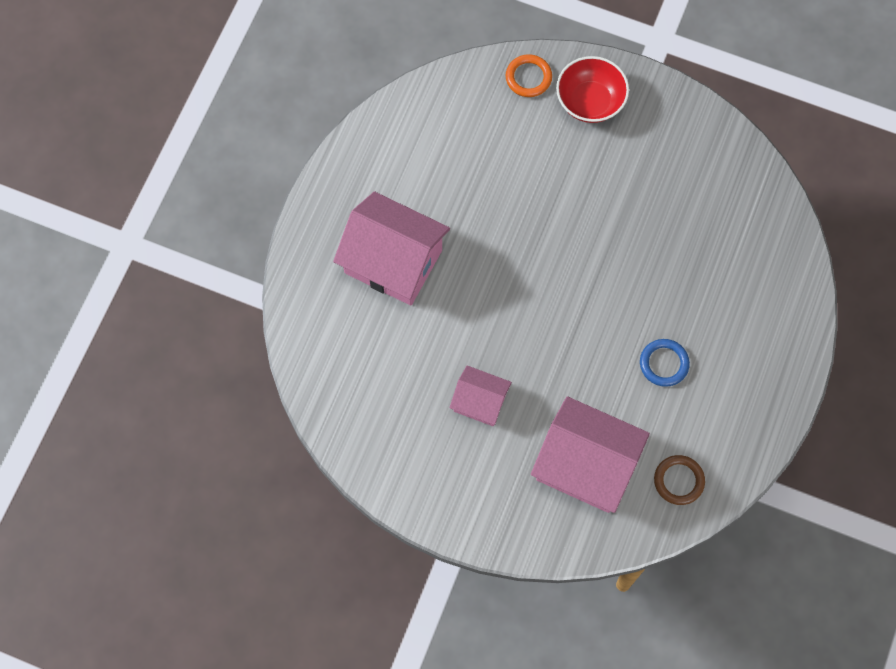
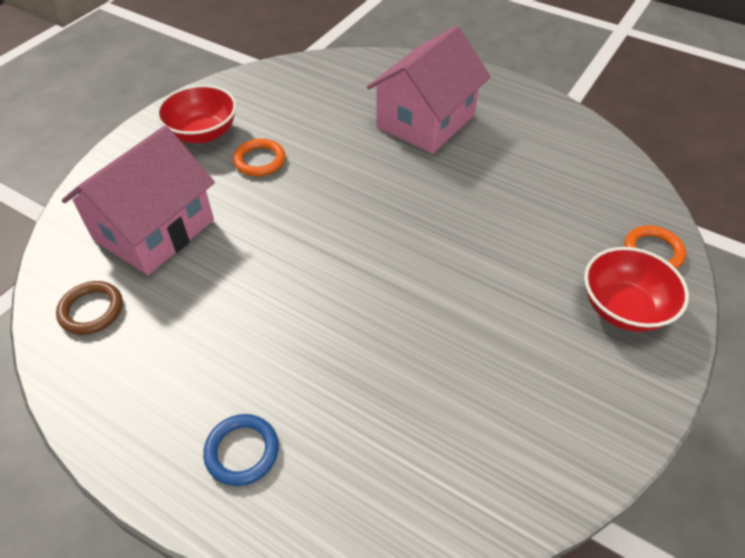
camera: 100 degrees right, 20 degrees down
pink house [450,365,512,426] -> orange ring [233,139,286,176]
blue ring [640,339,690,387] -> blue ring moved to [203,414,279,486]
none -> red bowl [156,85,236,143]

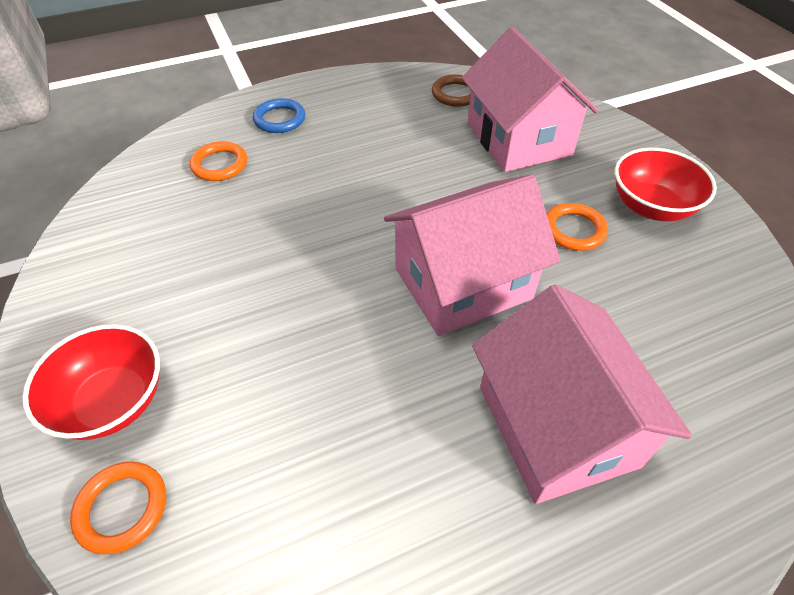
camera: 125 degrees right, 0 degrees up
none -> orange ring [190,141,247,181]
none -> pink house [384,175,560,336]

